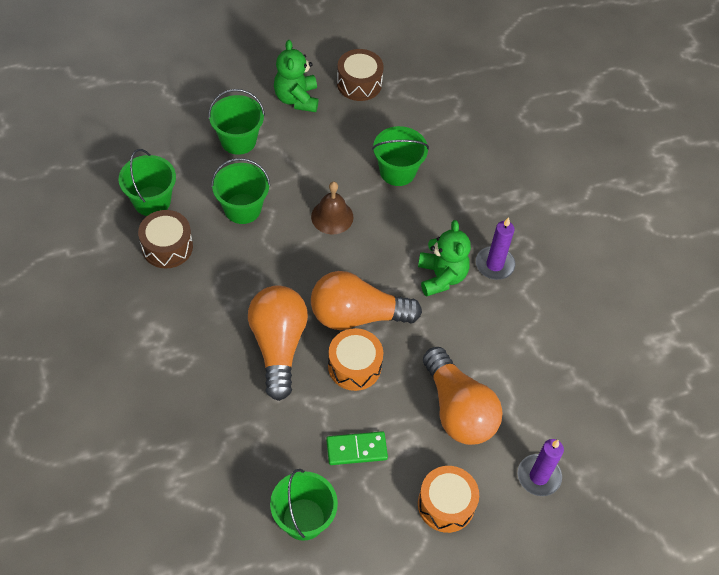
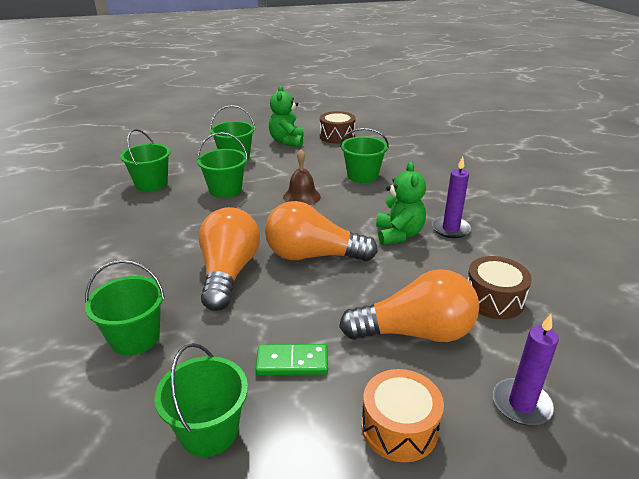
camera: 10 degrees right, 25 degrees down
brown drum [138,210,193,269] -> brown drum moved to [468,256,532,319]
orange drum [328,328,383,391] -> none
orange light bulb [423,347,503,445] -> orange light bulb turned 75 degrees counterclockwise [339,269,479,342]
none -> green bucket [85,260,165,356]

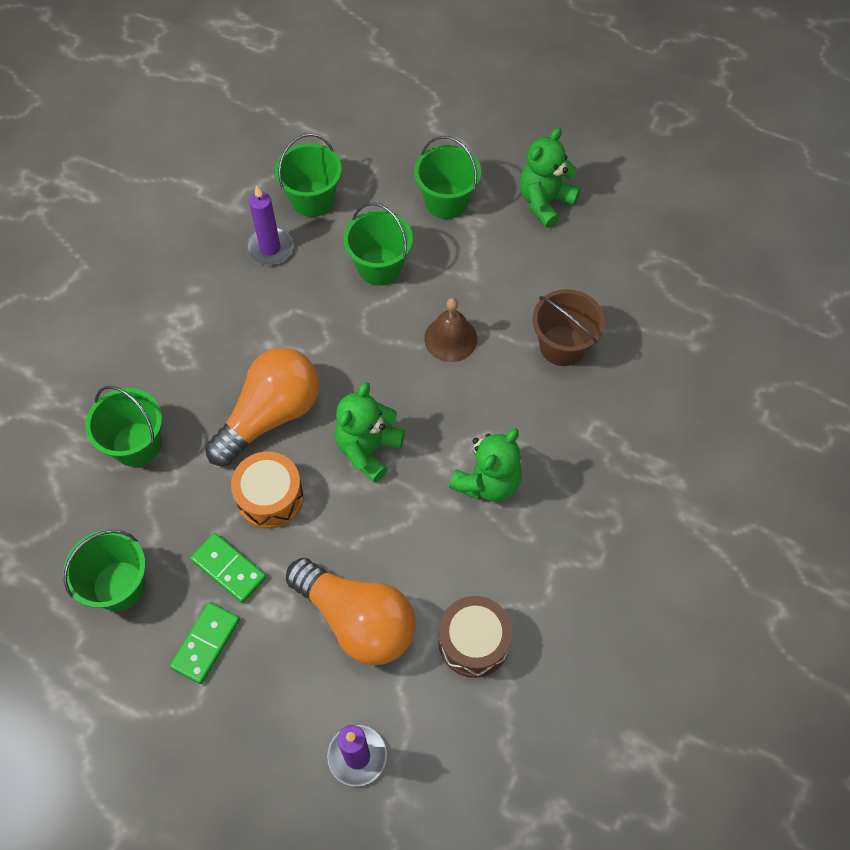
camera: 40 degrees right, 30 degrees up
orange light bulb [265,201,378,261] -> green teddy bear [335,382,405,483]
brown drum [320,111,356,144] -> none
green bucket [340,128,389,183] -> brown bucket [533,289,605,366]
orange drum [362,369,444,462] -> orange drum moved to [231,451,304,529]
purple candle [432,156,471,238] -> purple candle moved to [246,185,293,265]
none -> green domino [170,602,240,684]

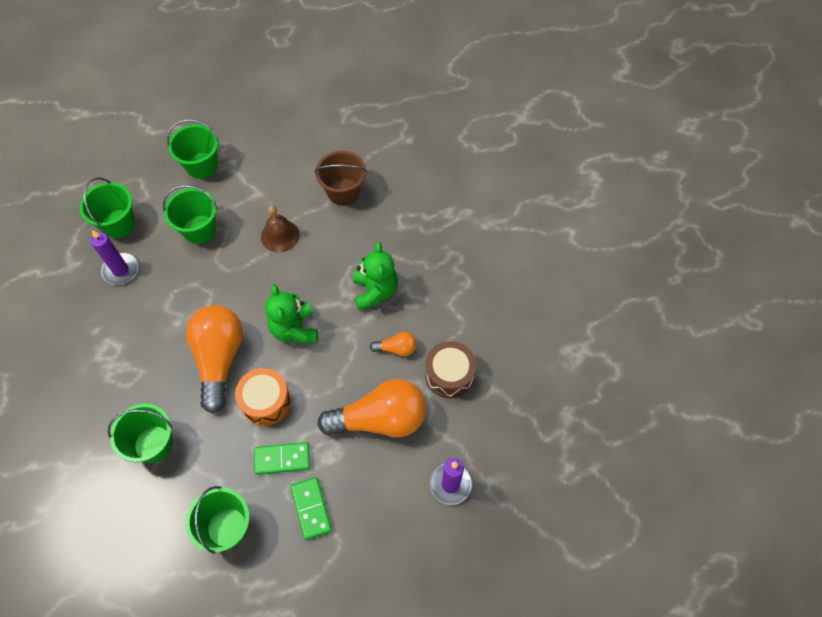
camera: 45 degrees left, 0 degrees up
green teddy bear [519,127,580,228] -> none
none -> orange light bulb [370,332,416,356]

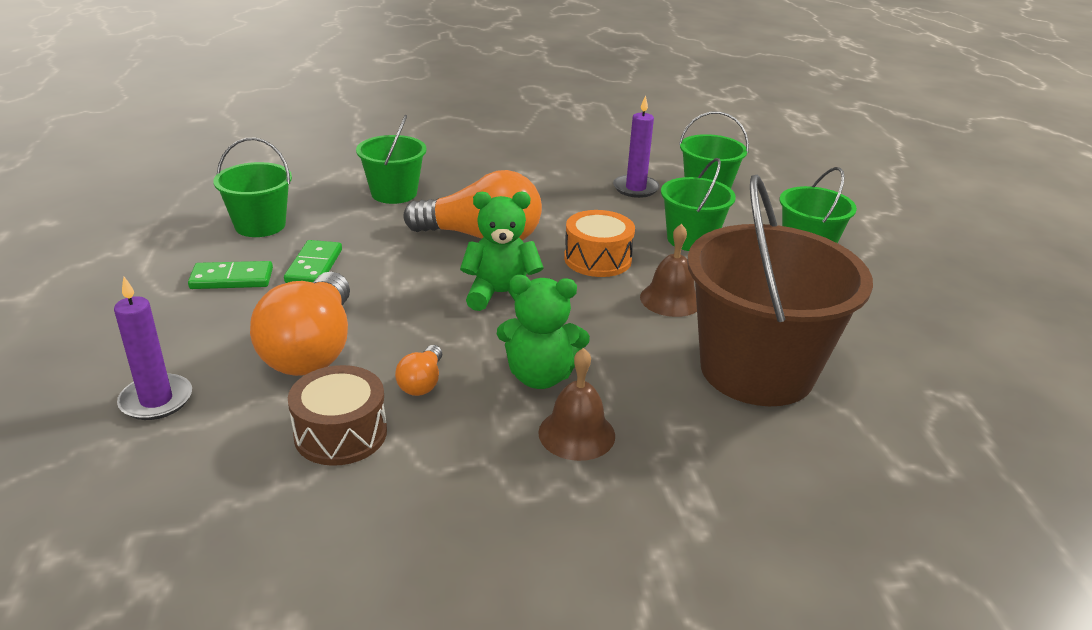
camera: 100 degrees right, 30 degrees down
orange drum [235,368,291,426] -> orange drum moved to [564,210,635,277]
brown bucket [315,151,367,206] -> brown bucket [687,175,873,406], size x1.87
none -> brown bell [538,348,615,461]

